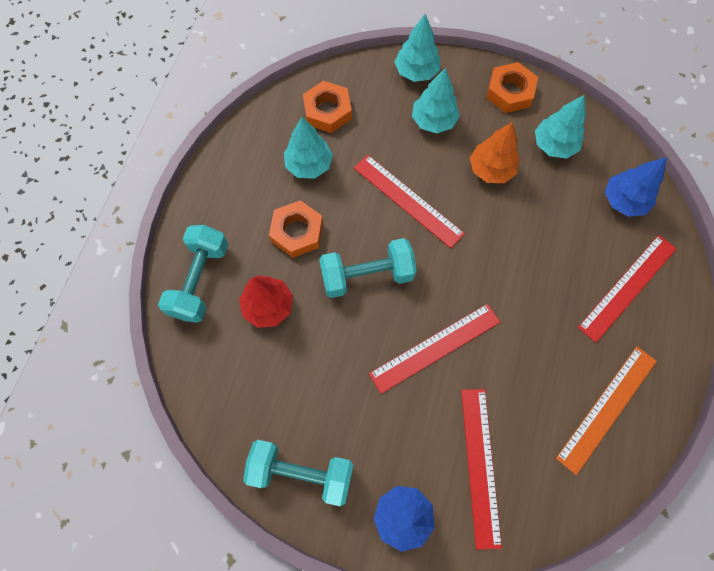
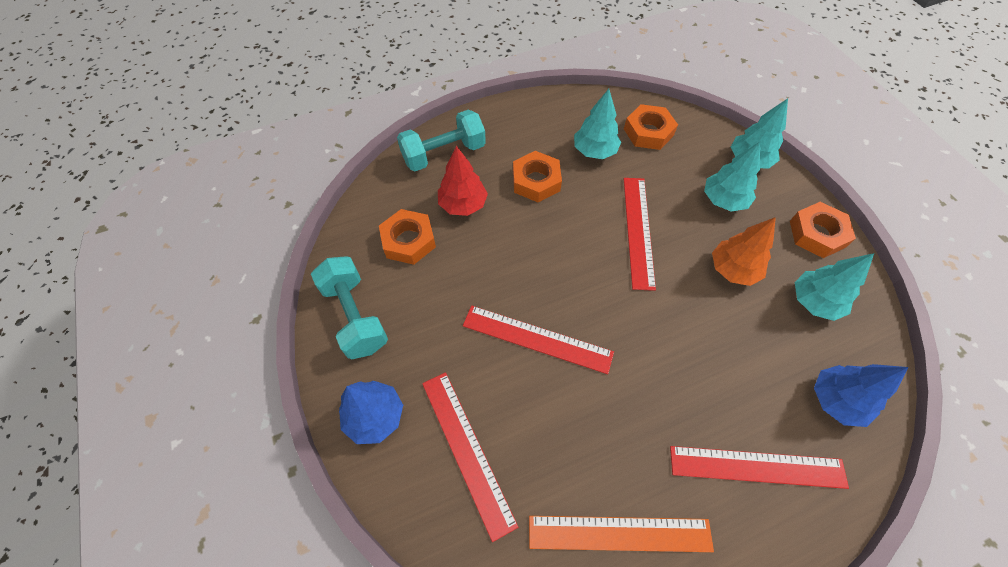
camera: 50 degrees right, 10 degrees down
turquoise dumbbell [319,238,417,298] -> none
red ruler [461,389,502,550] -> red ruler turned 75 degrees counterclockwise [422,372,518,542]
none -> orange nut [379,209,436,265]

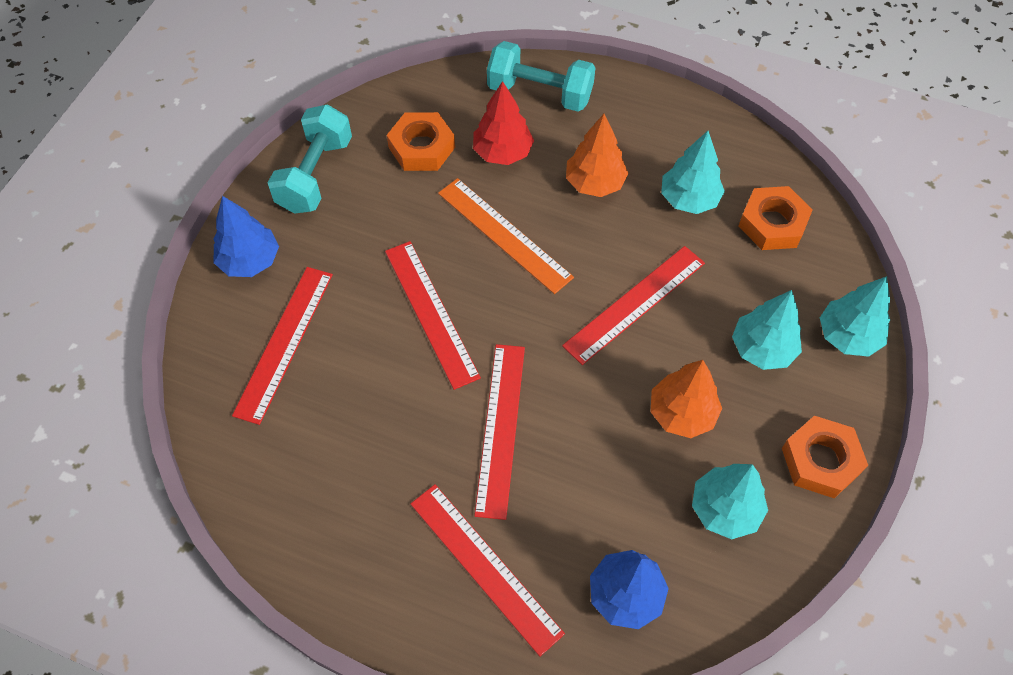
camera: 45 degrees right, 0 degrees up
orange nut [513,151,562,202] -> orange tree [566,114,629,197]
orange ruler [529,516,714,552] -> orange ruler moved to [438,178,574,294]
none -> red ruler [474,344,525,520]

